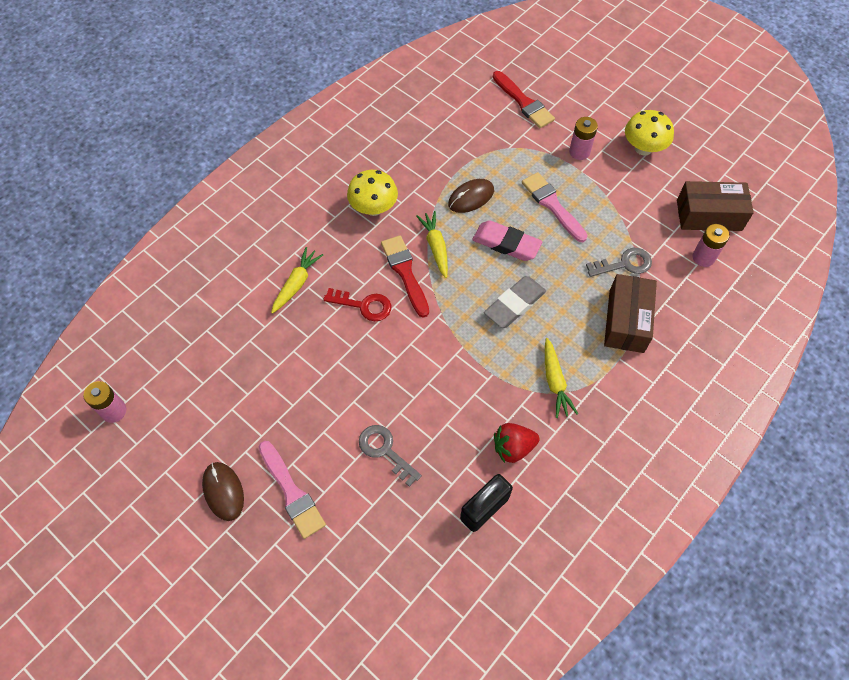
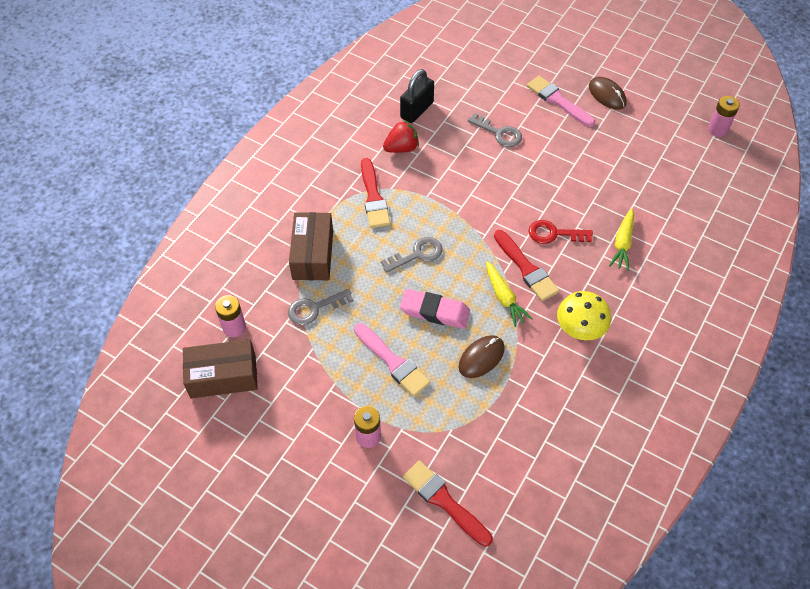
camera: 170 degrees right, 5 degrees down
grey eraser [484,276,546,328] -> grey key [381,237,443,273]
yellow carrot [545,338,578,418] -> red brush [361,158,390,228]
yellow mushroom [625,110,674,156] -> none

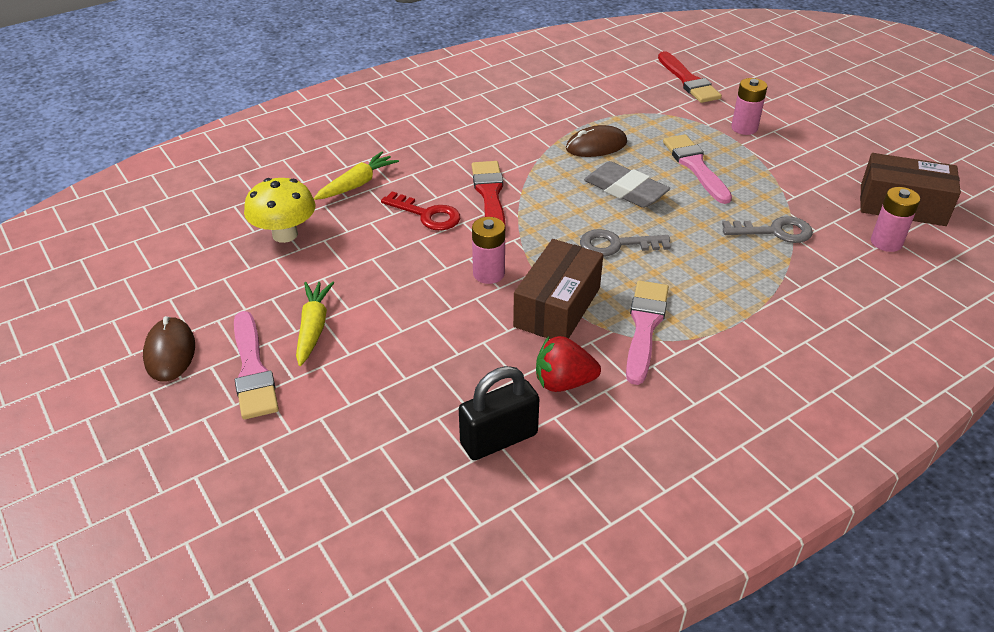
camera: 155 degrees left, 15 degrees down
brown box [289,212,333,280] -> brown box moved to [513,239,603,339]
red brush [361,158,390,228] -> pink brush [626,280,669,385]
pink eraser [400,289,470,329] -> grey eraser [584,161,670,208]
grey key [468,113,522,147] -> none
yellow carrot [486,261,533,327] -> yellow carrot moved to [296,282,334,366]
yellow mushroom [557,291,611,340] -> yellow mushroom moved to [244,178,315,243]
pink battery [708,96,740,137] -> pink battery moved to [472,217,505,284]

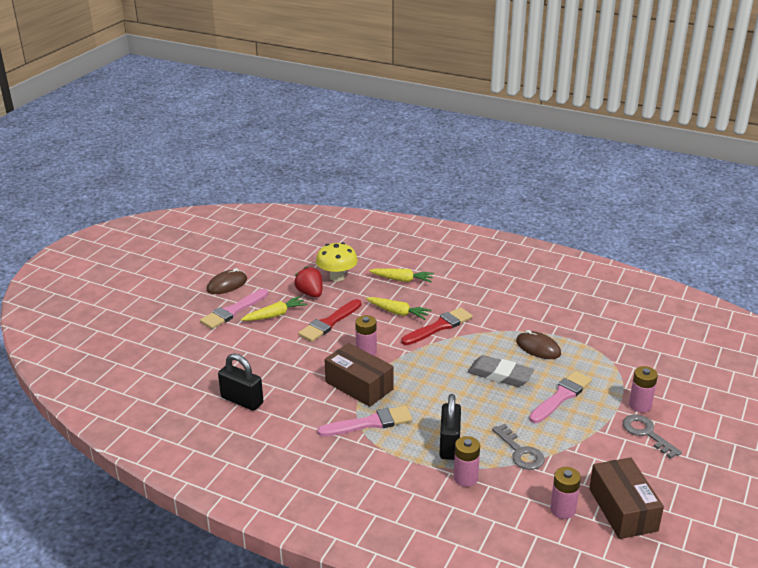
camera: 60 degrees right, 10 degrees down
red key [381,191,460,231] -> yellow carrot [366,297,432,320]
brown box [513,239,603,339] -> brown box turned 45 degrees clockwise [324,343,394,407]
red strawberry [536,336,601,392] -> red strawberry moved to [294,266,322,297]
grey key [580,229,671,257] -> grey key moved to [623,414,682,459]
grey eraser [584,161,670,208] -> grey eraser turned 75 degrees counterclockwise [468,355,534,387]
red brush [658,51,722,103] -> red brush moved to [298,299,361,342]
none -> black padlock [439,394,461,460]
none -> pink battery [454,436,480,487]

